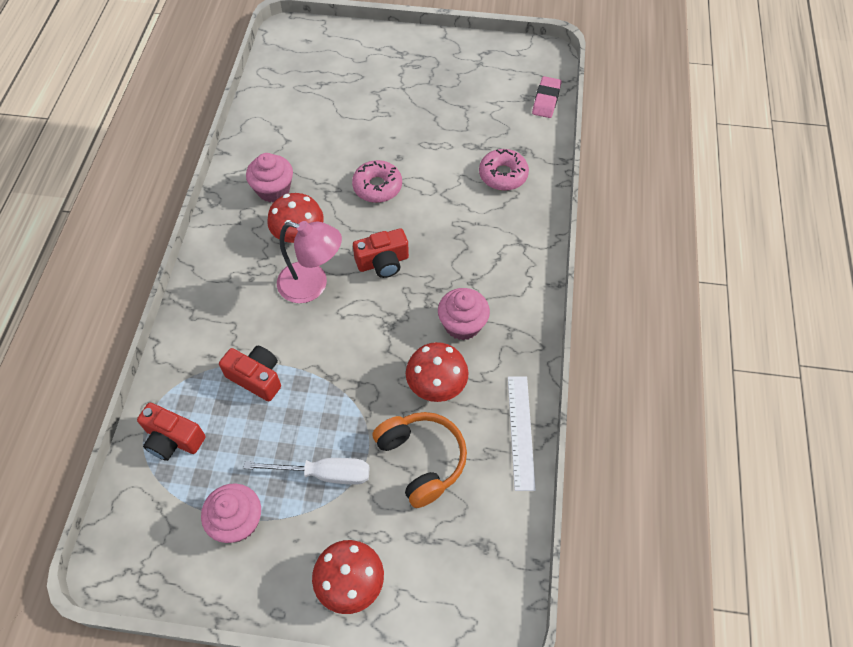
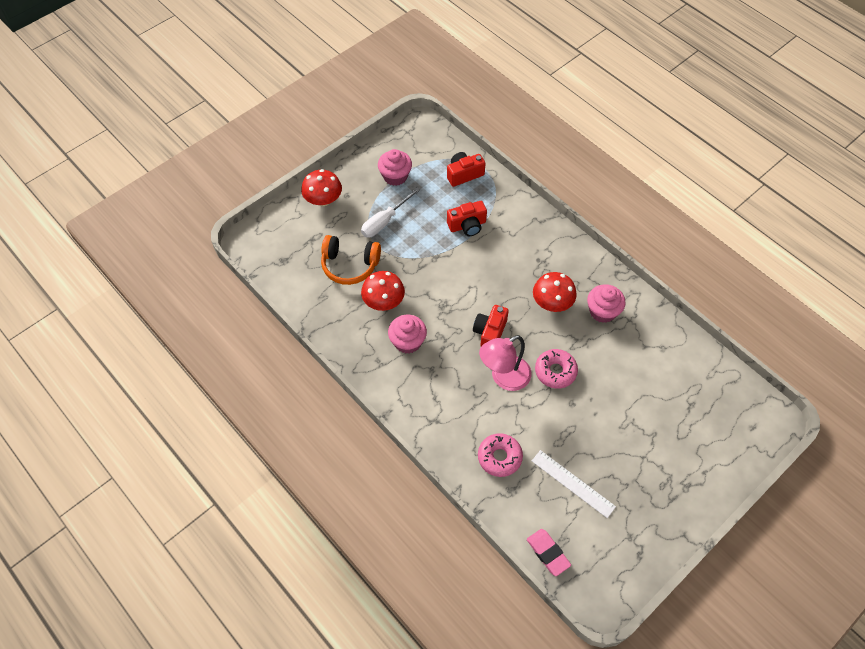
camera: 130 degrees right, 0 degrees up
pink lamp [277,221,342,303] -> pink lamp moved to [479,335,532,391]
white ruler [508,376,536,491] -> white ruler moved to [532,450,616,518]

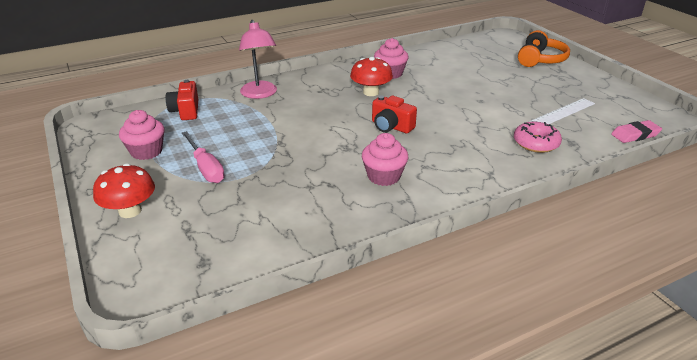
camera: 75 degrees left, 25 degrees down
orange headphones [321,235,381,285] -> orange headphones moved to [518,30,570,67]
white screwdriver [361,188,420,237] -> pink screwdriver [182,131,225,183]
red mushroom [361,271,405,311] -> none
red camera [447,201,487,236] -> none
pink lamp [479,335,532,391] -> pink lamp moved to [239,20,277,99]
pink donut [535,349,578,389] -> none

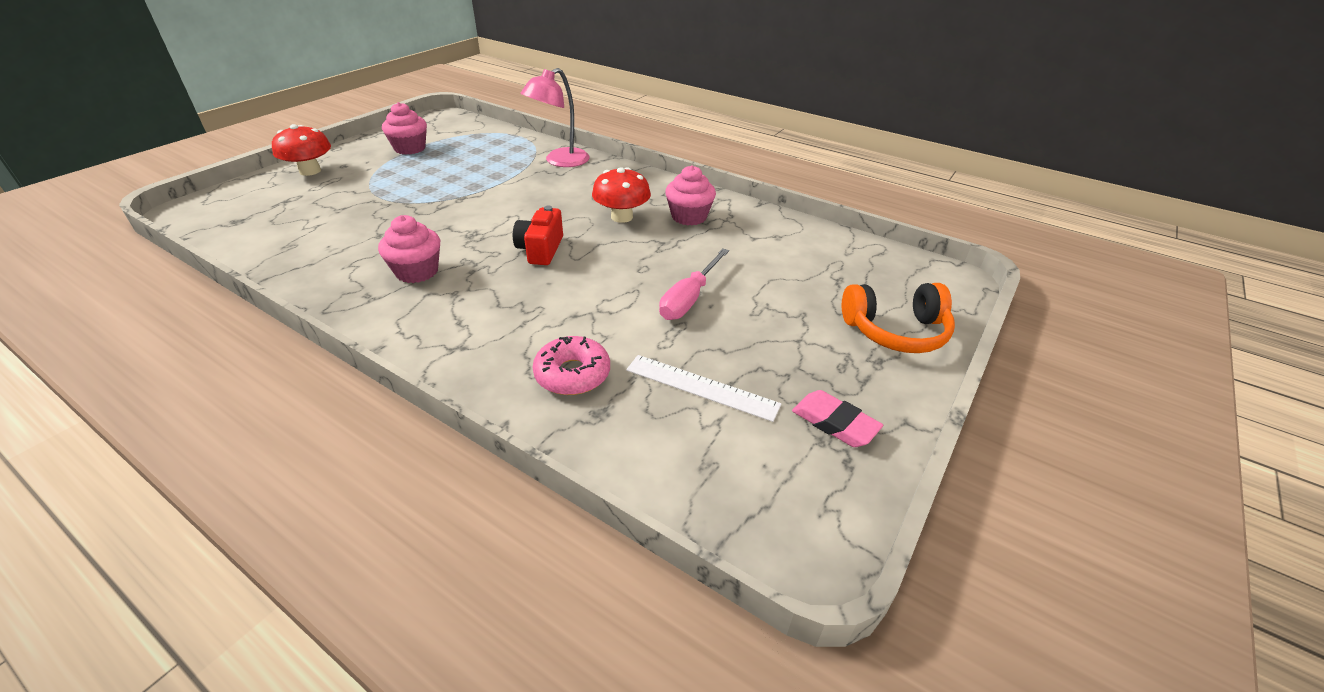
camera: 60 degrees right, 5 degrees up
red camera [166,80,198,120] -> none
pink screwdriver [182,131,225,183] -> pink screwdriver moved to [659,248,729,320]
pink eraser [611,120,662,143] -> pink eraser moved to [792,390,883,447]

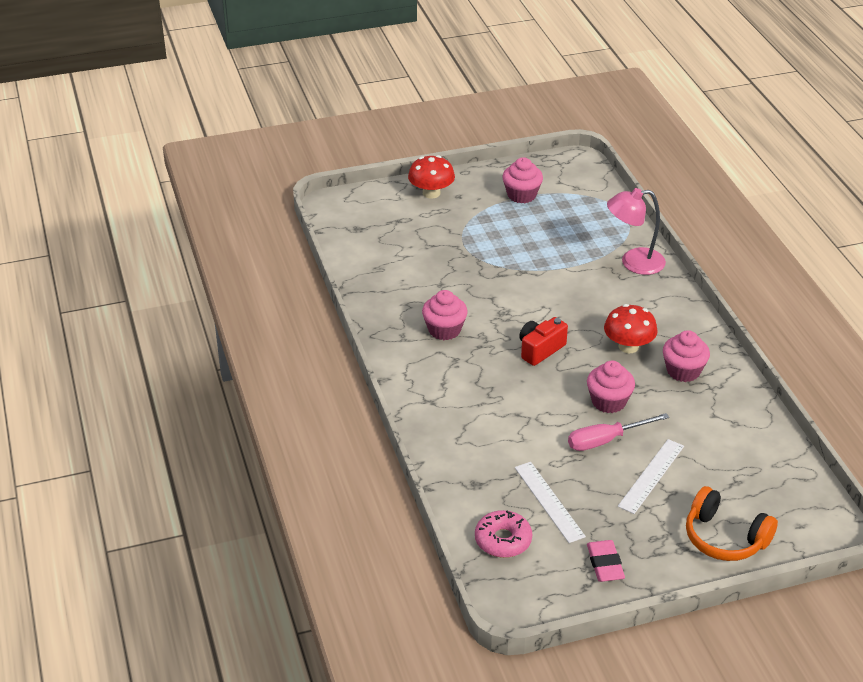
camera: 40 degrees right, 0 degrees up
pink donut [533,336,610,395] -> pink donut moved to [475,510,532,558]
none -> pink cupcake [587,361,635,413]
none -> white ruler [618,439,684,514]

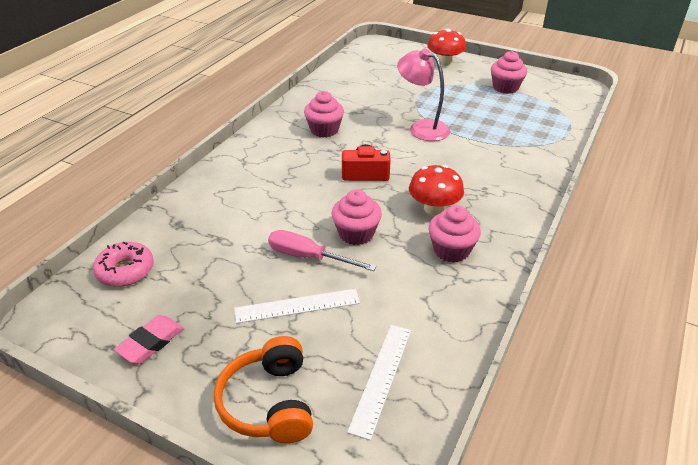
camera: 45 degrees right, 0 degrees up
white ruler [515,462,586,543] -> white ruler moved to [347,325,411,440]
pink lamp [607,188,666,275] -> pink lamp moved to [397,48,450,141]

